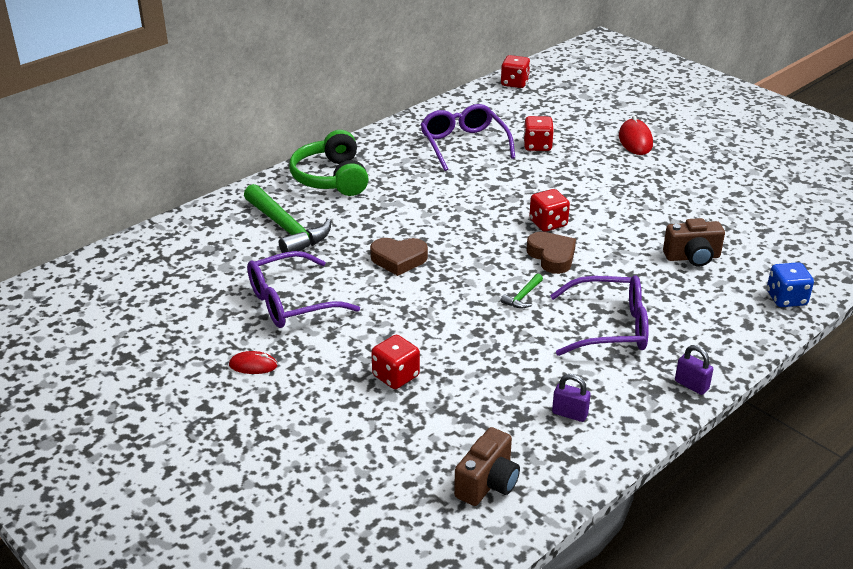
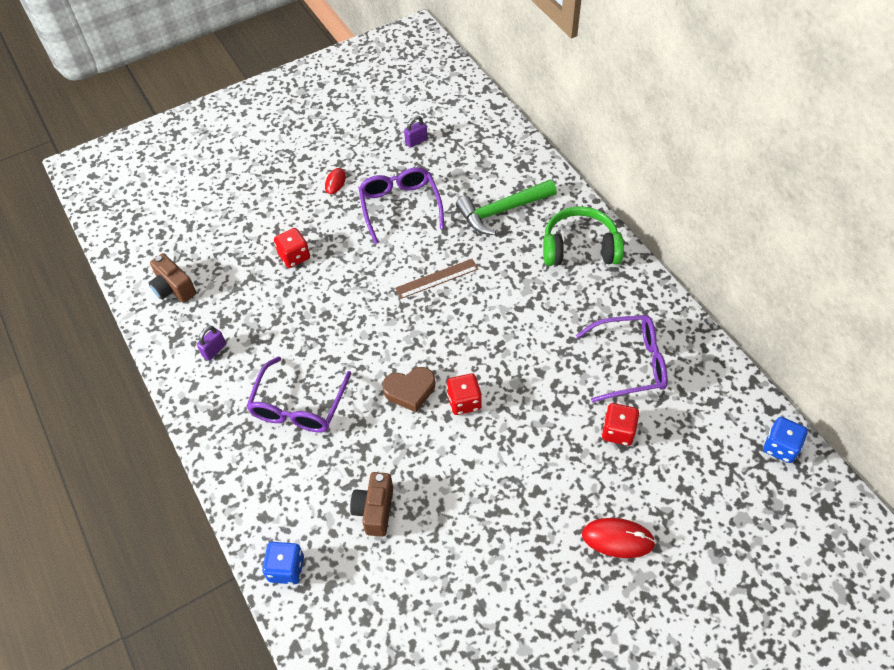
camera: 105 degrees right, 20 degrees up
brown heart [370,238,428,276] -> brown ruler [395,259,478,299]
green hammer [500,274,543,309] -> none
red dice [501,55,530,88] -> blue dice [763,417,808,463]
purple padlock [675,345,713,395] -> purple padlock moved to [404,116,427,148]

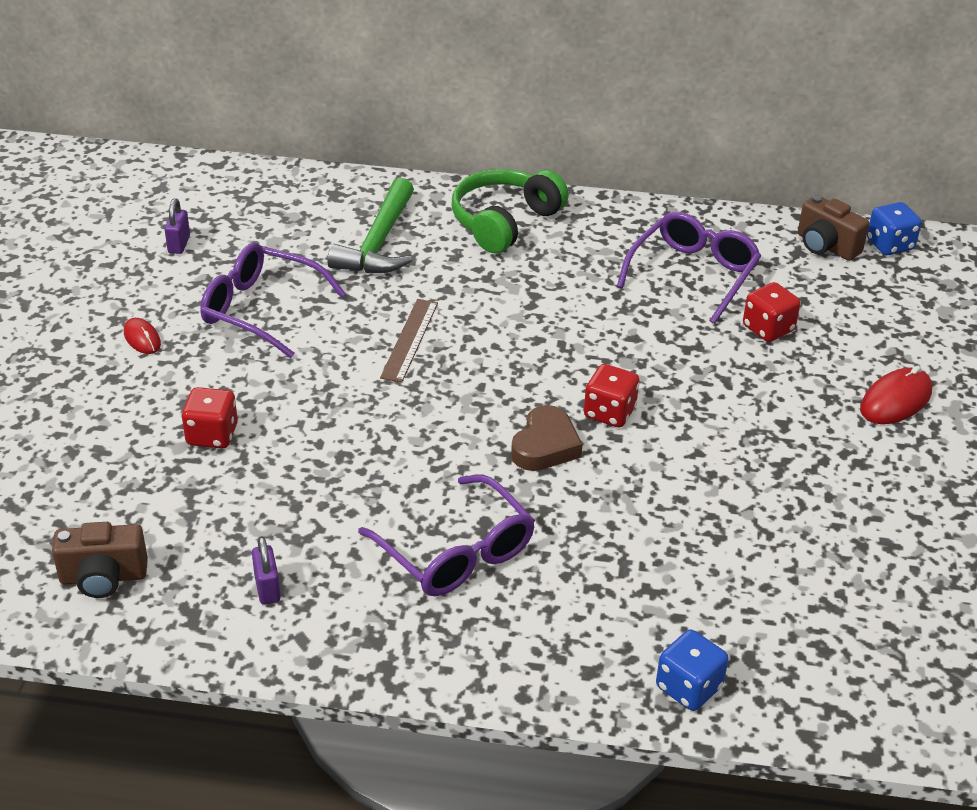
camera: 55 degrees left, 15 degrees down
brown camera [350,472,393,537] -> brown camera moved to [798,195,869,261]

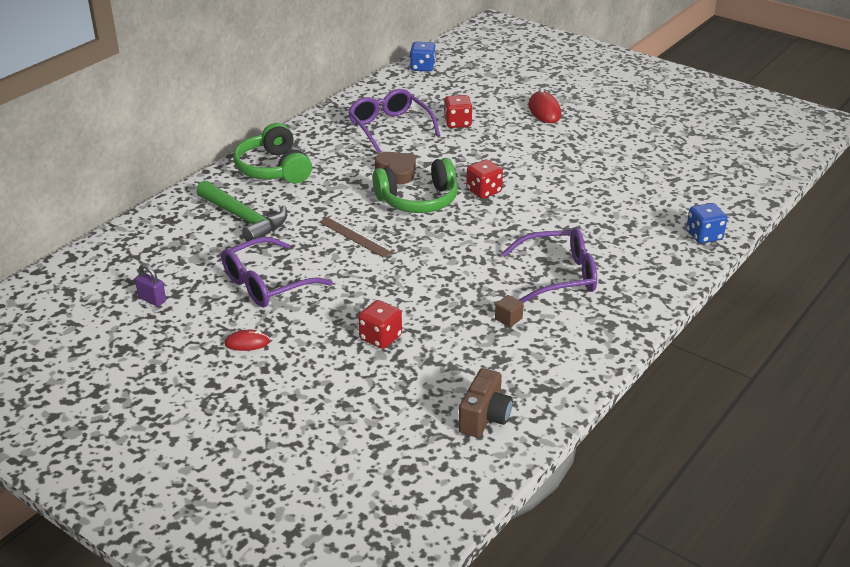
camera: 60 degrees left, 5 degrees down
purple padlock [252,536,281,605] -> none
brown heart [511,405,583,471] -> brown heart moved to [375,152,416,184]
brown camera [798,195,869,261] -> none
none -> green headphones [373,158,458,213]
none -> brown cube [495,295,524,327]

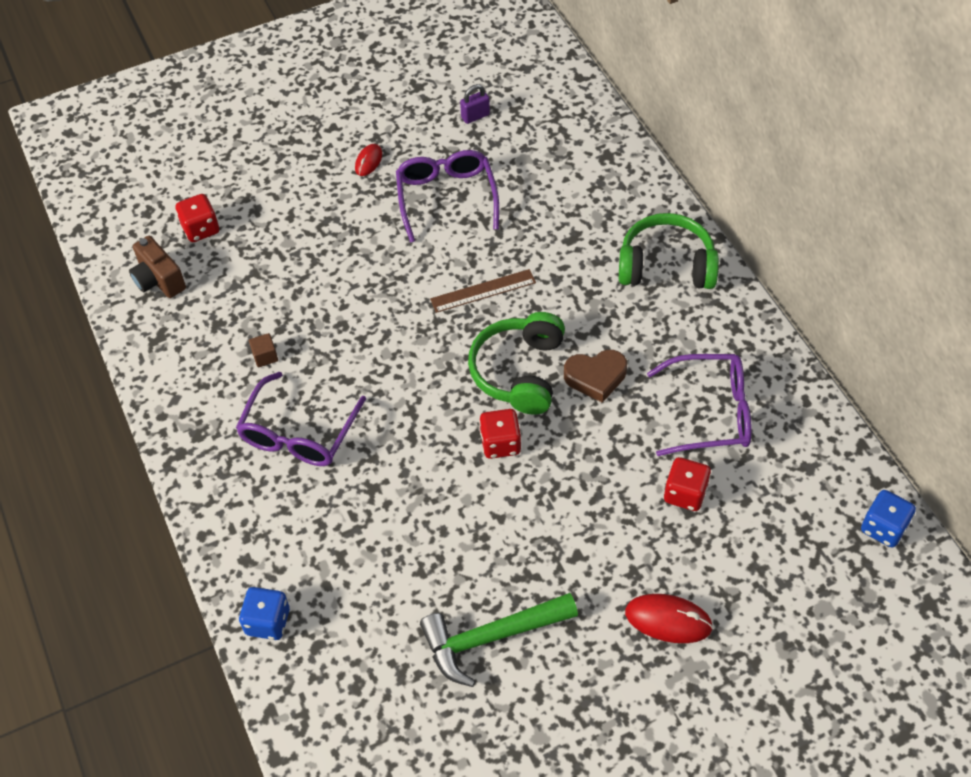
camera: 120 degrees right, 20 degrees up
green hammer [196,180,287,241] -> green hammer moved to [420,593,578,687]
red dice [358,300,402,349] -> red dice moved to [175,194,219,242]

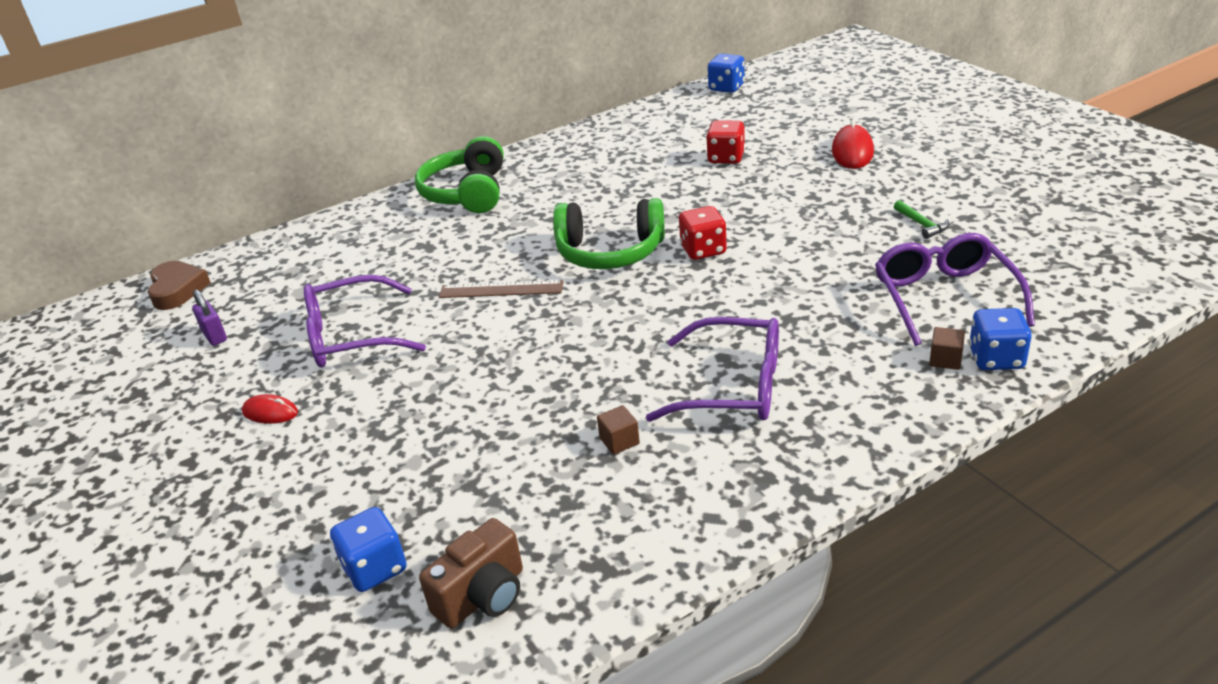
camera: 95 degrees left, 20 degrees down
red dice [175,194,219,242] -> blue dice [330,507,407,592]
green hammer [420,593,578,687] -> green hammer [894,200,949,239], size x0.44
brown ruler [430,269,536,313] -> brown ruler turned 60 degrees counterclockwise [439,280,564,298]
brown heart [564,350,627,403] -> brown heart moved to [148,261,211,310]
purple glasses [647,354,752,456] -> purple glasses moved to [875,233,1035,346]
none -> brown cube [929,327,965,370]

